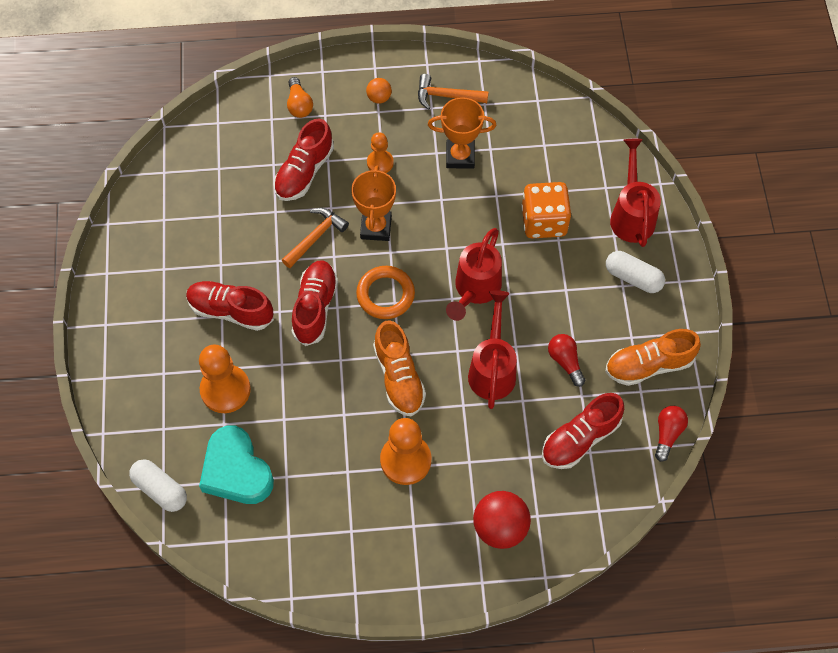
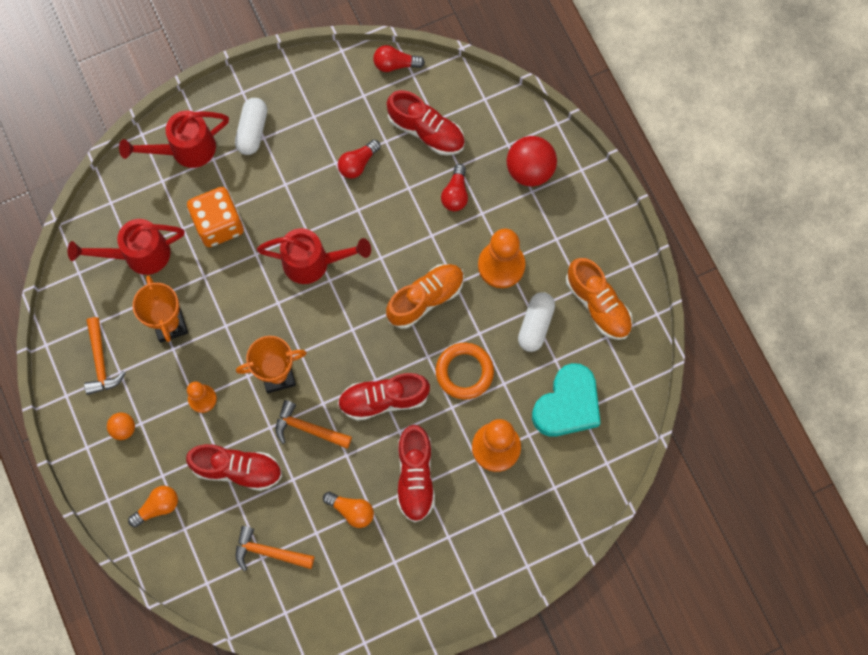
camera: 110 degrees left, 10 degrees up
white capsule [129,459,187,512] -> white capsule moved to [518,292,555,352]
orange ring [356,266,415,319] -> orange ring moved to [436,343,494,400]
red watering can [468,290,517,409] -> red watering can moved to [68,219,185,275]
orange shoe [605,329,701,386] -> orange shoe moved to [566,258,633,340]
none -> orange hammer [236,526,314,571]
none -> orange light bulb [323,492,374,528]
none -> red light bulb [441,164,468,211]

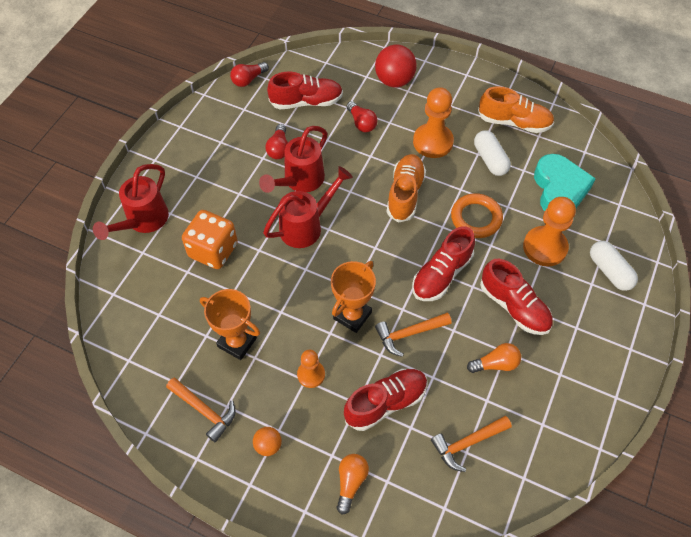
camera: 40 degrees left, 15 degrees down
red watering can [68,219,185,275] -> red watering can moved to [259,126,328,193]
white capsule [235,98,267,155] -> white capsule moved to [590,241,638,291]

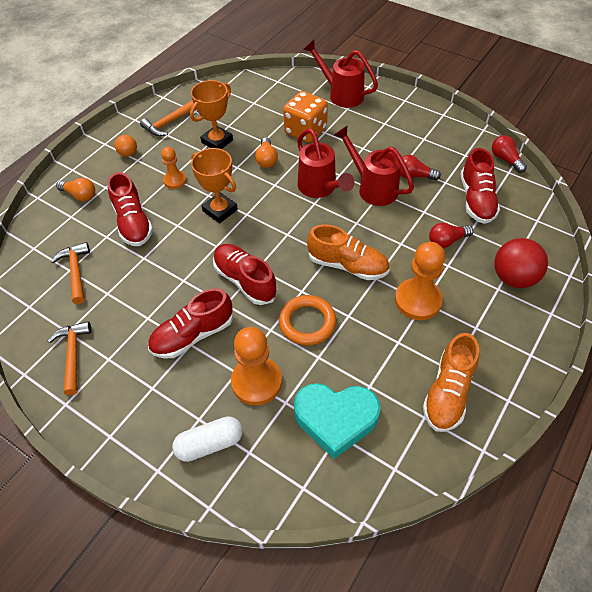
camera: 100 degrees right, 5 degrees down
orange hammer [375,312,452,357] -> orange hammer moved to [48,321,91,395]
orange light bulb [467,343,521,373] -> orange light bulb moved to [255,137,278,168]
white capsule [474,130,511,176] -> none

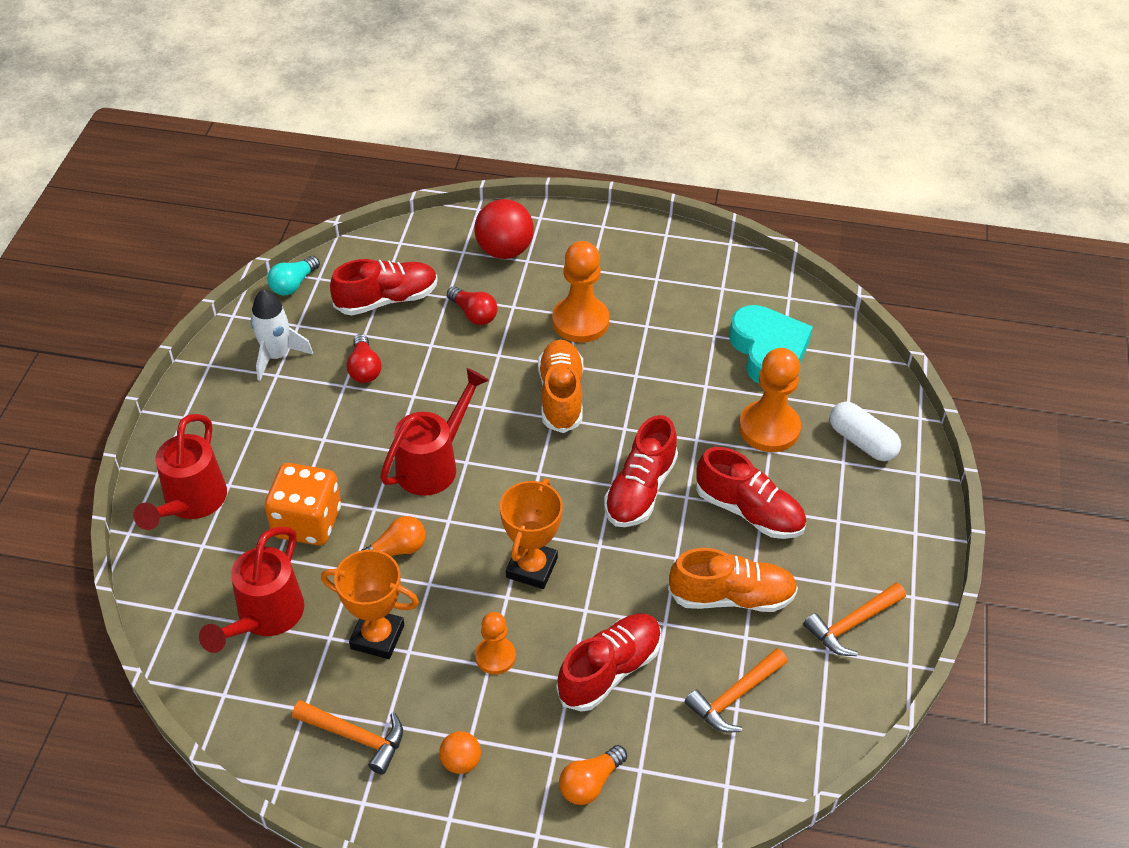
camera: 115 degrees left, 5 degrees down
orange light bulb [56,178,95,201] -> orange light bulb turned 135 degrees counterclockwise [559,745,627,805]
orange ring [279,295,336,346] -> none
red watering can [334,126,414,206] -> red watering can moved to [199,527,304,653]
orange shoe [423,333,479,432] -> orange shoe moved to [668,548,798,612]
red light bulb [492,135,527,173] -> turquoise light bulb [267,256,320,296]
none -> white rocket [251,289,313,381]

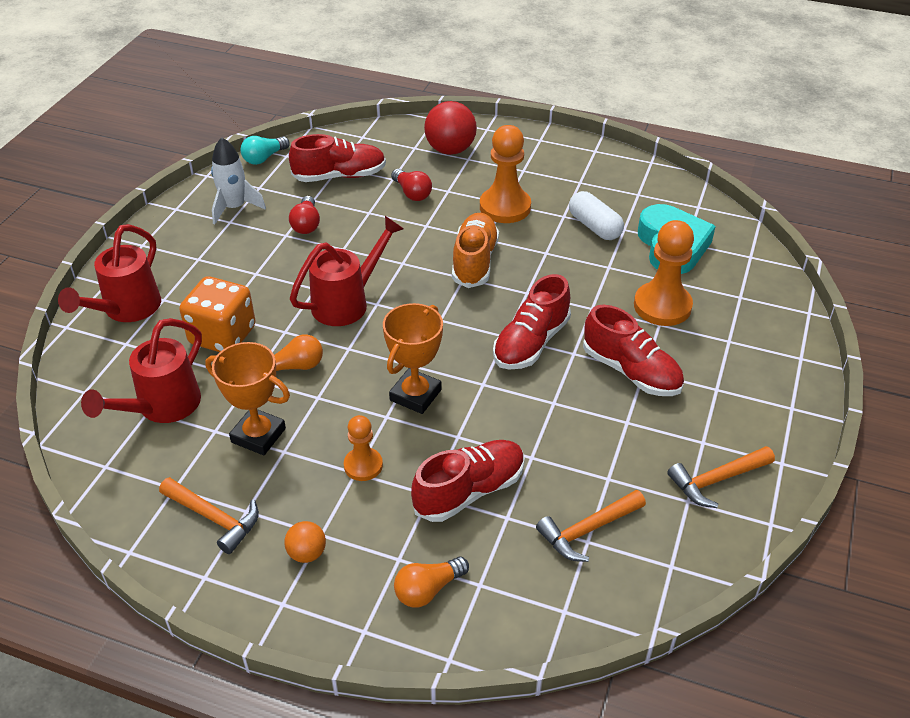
camera: 10 degrees right, 5 degrees down
orange shoe [668,548,798,612] -> none
white capsule [830,402,901,461] -> white capsule moved to [569,191,624,240]

